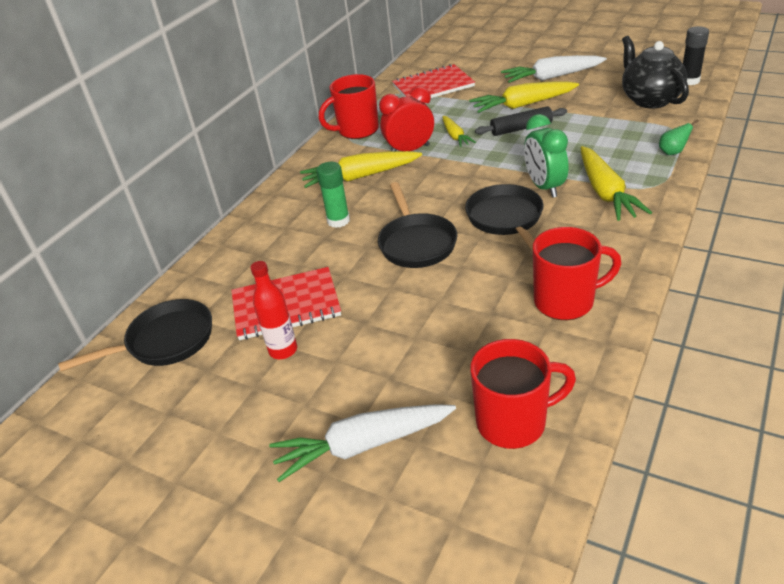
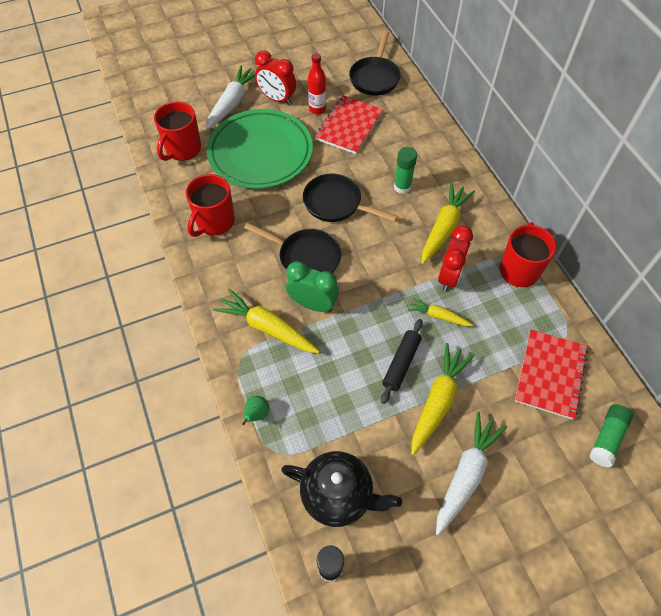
camera: 125 degrees right, 20 degrees up
none -> green plate [207,109,313,189]
none -> red clock [255,51,296,105]
none -> green glue stick [590,404,633,467]

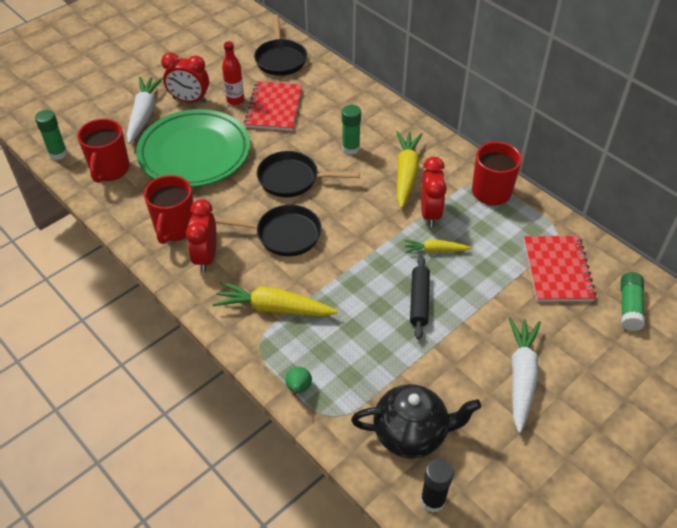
camera: 20 degrees left, 10 degrees down
green clock [286,261,339,312] -> none
yellow carrot [411,343,475,455] -> none
none -> green glue stick [35,110,68,160]
none -> red clock [186,199,216,273]

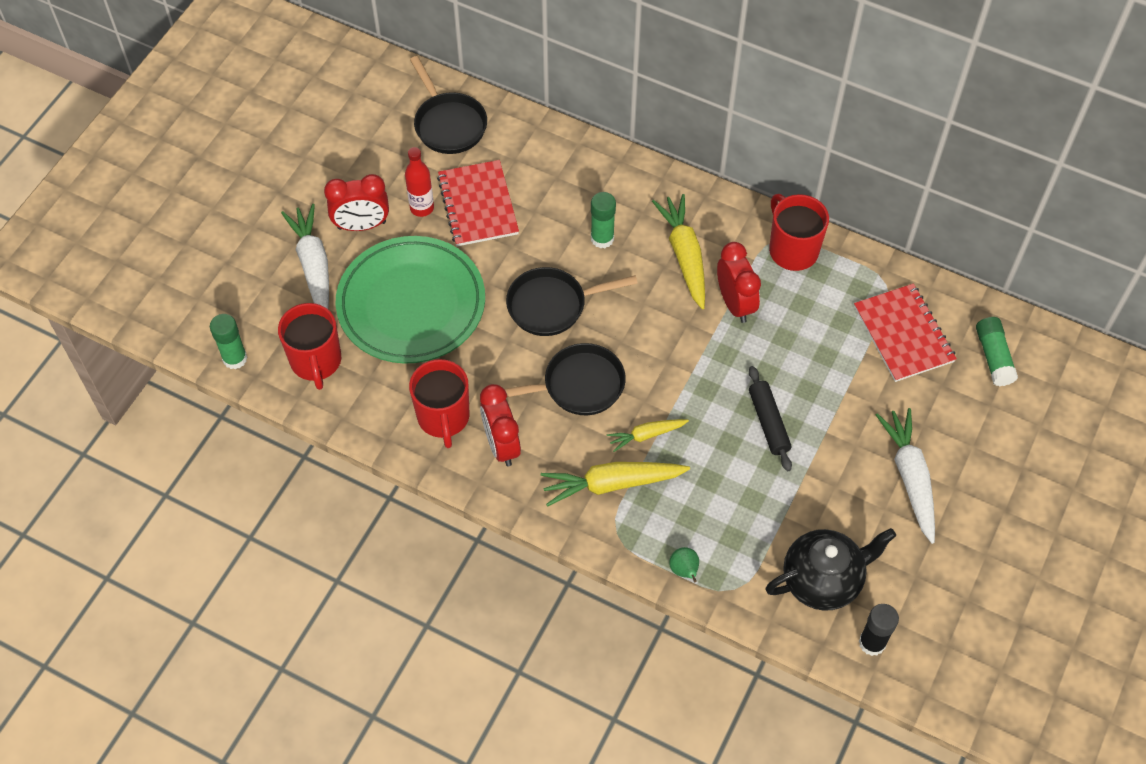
camera: 20 degrees left, 10 degrees up
yellow carrot [404,240,472,253] -> yellow carrot moved to [607,419,689,452]

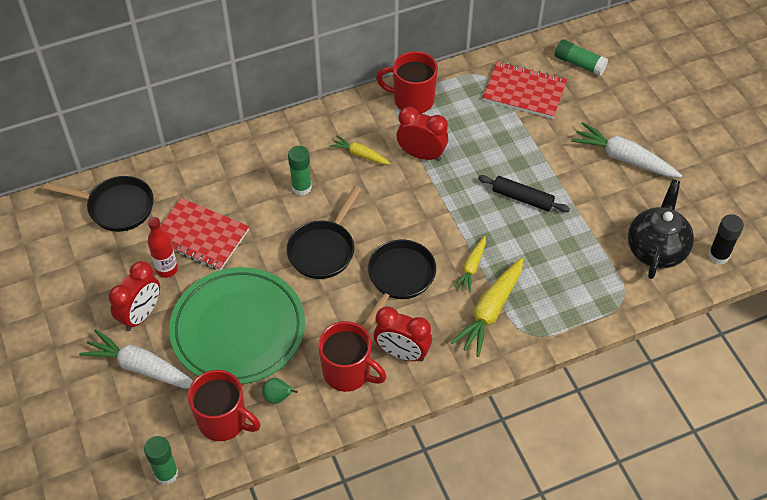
camera: 50 degrees left, 5 degrees down
yellow carrot [652,194,705,309] -> yellow carrot [329,135,391,164], size x0.57
green pear [669,547,699,582] -> green pear moved to [262,378,298,404]

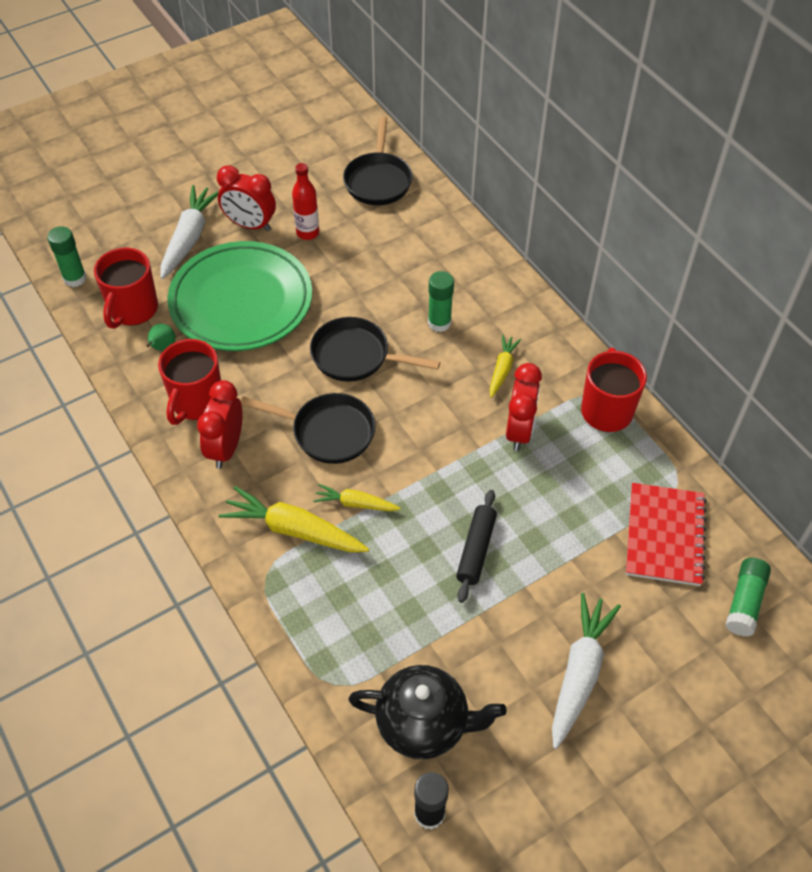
camera: 80 degrees right, 0 degrees up
red notebook [160,198,249,271] -> none

